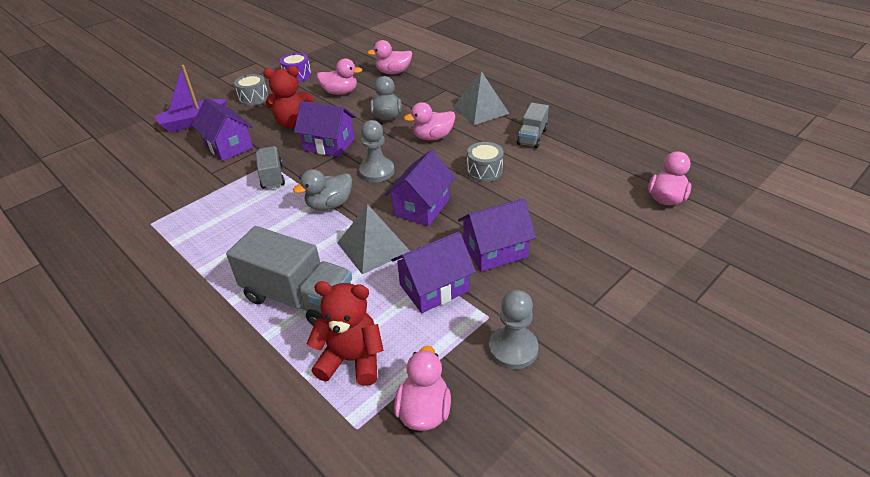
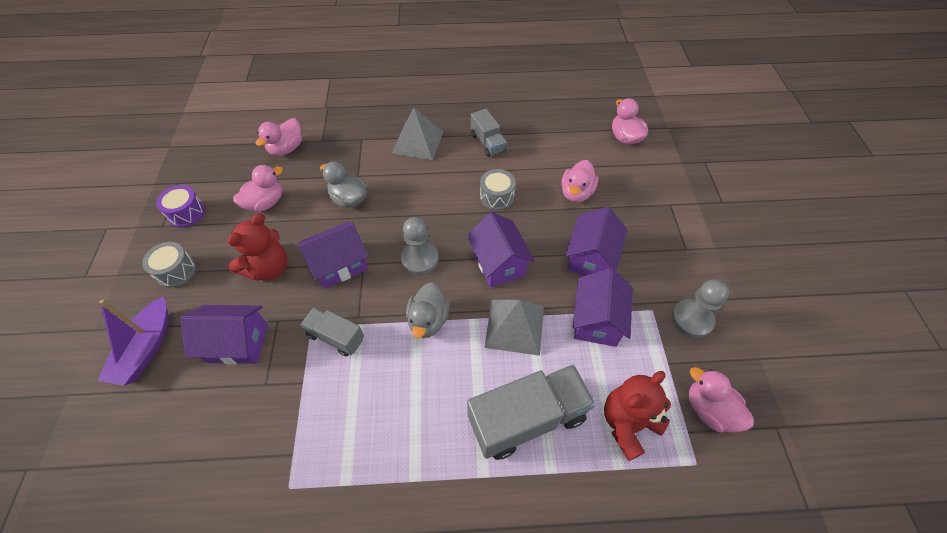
camera: 50 degrees left, 15 degrees up
pink duck [404,102,455,141] -> pink duck moved to [561,160,598,202]

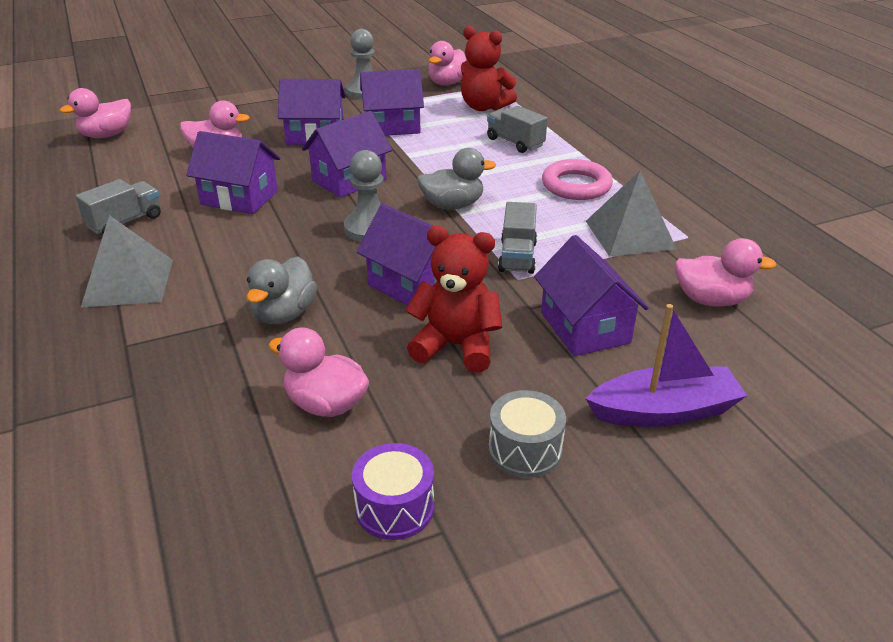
camera: 110 degrees left, 20 degrees down
pink duck [256,118,302,156] -> pink duck moved to [674,238,777,307]
grey truck [467,365,596,460] -> grey truck [487,106,547,153], size x0.56
grey drum [480,169,516,210] -> purple house [186,131,280,214]
grey pyramid [484,300,544,356] -> grey pyramid moved to [586,171,677,257]
none -> pink ring [542,159,613,200]

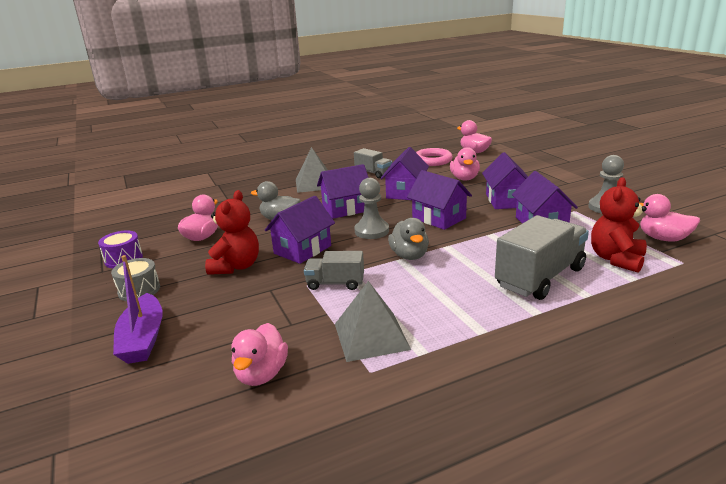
camera: 90 degrees right, 10 degrees down
grey truck [487,106,547,153] -> grey truck [495,215,589,300], size x1.79
purple house [534,235,649,356] -> purple house moved to [317,164,369,219]
pink ring [542,159,613,200] -> pink ring moved to [416,148,453,166]

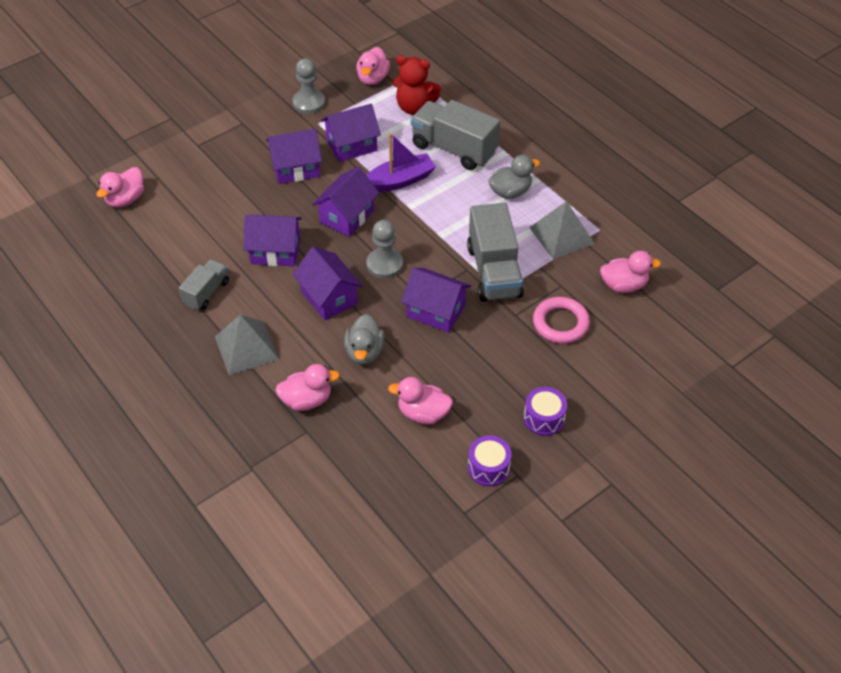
camera: 105 degrees left, 25 degrees up
grey drum [111,258,160,301] -> purple drum [524,387,567,436]
purple boat [113,255,163,364] -> purple boat moved to [366,133,436,192]
red teddy bear [205,190,259,275] -> none
grey truck [304,251,364,290] -> grey truck [467,203,524,302], size x1.79
grey duck [388,218,429,260] -> grey duck moved to [488,155,540,199]
pink ring [416,148,453,166] -> pink ring moved to [533,297,590,344]
pink duck [450,147,480,181] -> pink duck moved to [275,364,340,411]

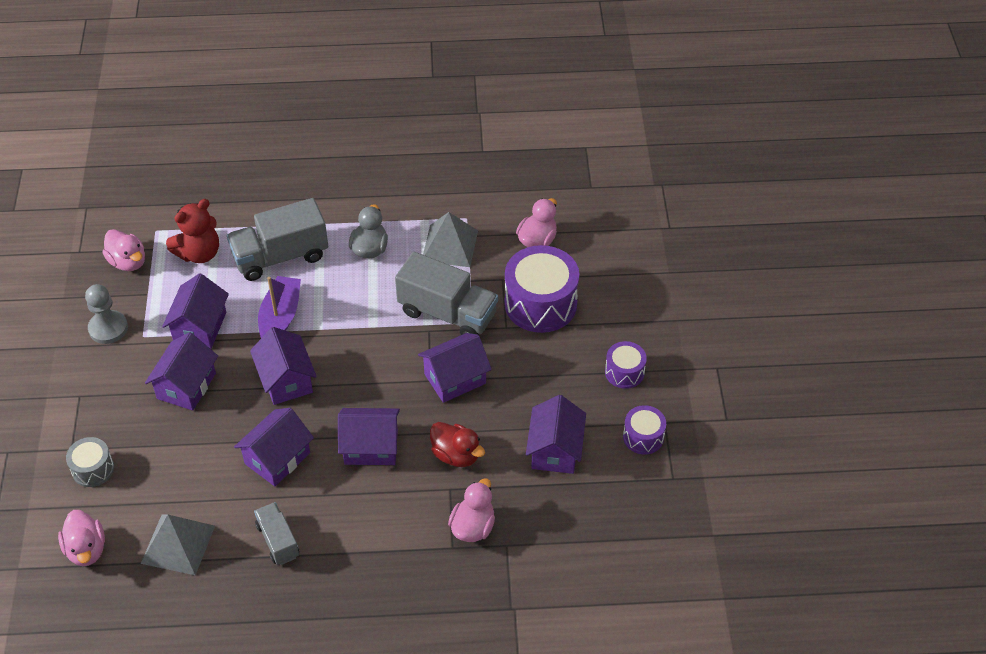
camera: 55 degrees left, 0 degrees up
grey pyramid [215,315,279,375] -> grey pyramid moved to [141,514,215,575]
grey duck [344,314,385,365] -> red duck [430,422,485,467]
grey pawn [366,220,403,279] -> none
pink duck [388,377,453,424] -> purple house [526,395,586,474]
pink ring [533,297,590,344] -> purple drum [504,245,579,333]
none -> grey drum [66,437,114,487]

